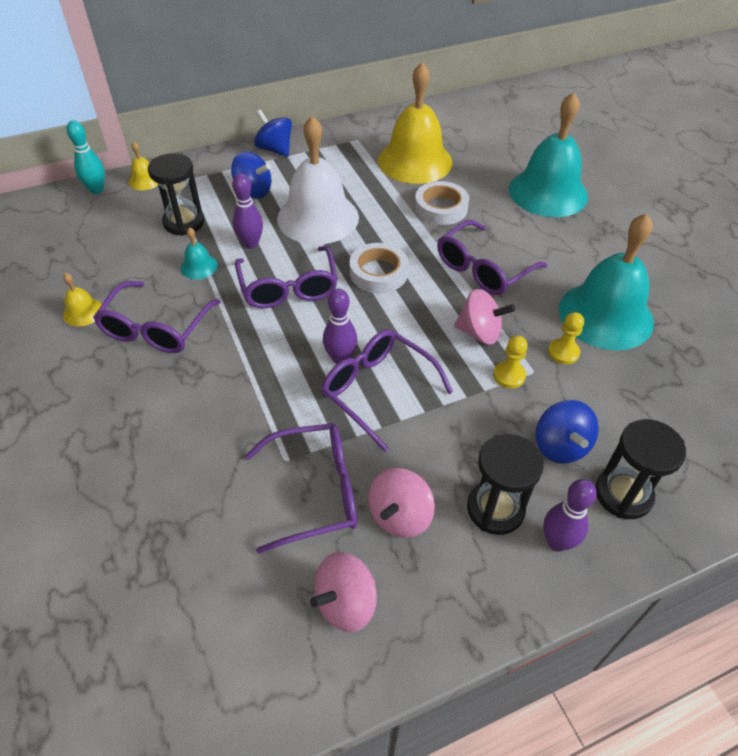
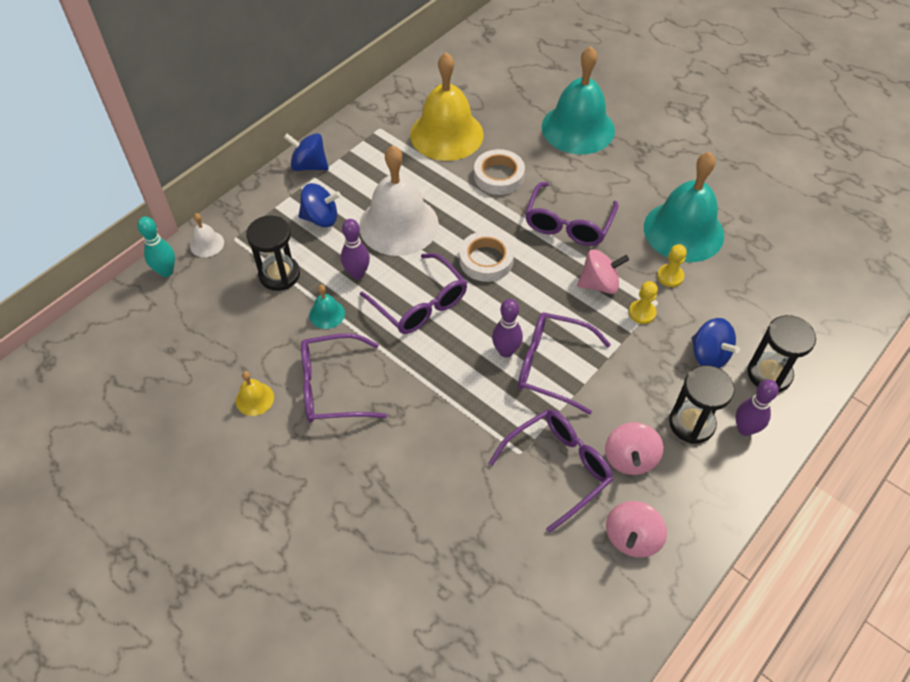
camera: 25 degrees left, 5 degrees up
purple glasses [93,281,220,353] -> purple glasses turned 90 degrees clockwise [301,333,387,423]
yellow bell [128,142,158,190] -> white bell [190,213,224,257]

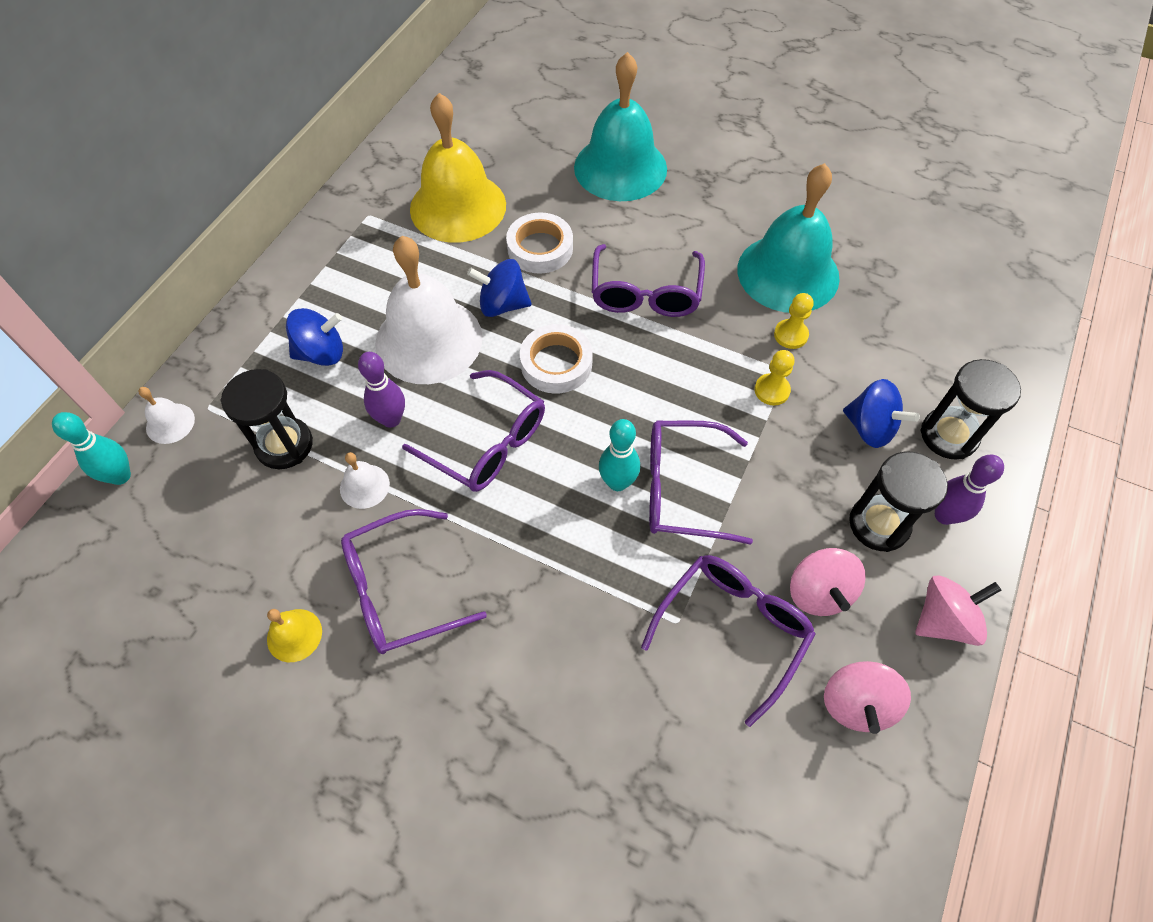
camera: 15 degrees left, 5 degrees up
blue spinning top [284,133,329,171] -> blue spinning top moved to [467,259,532,317]
turquoise bell [309,285,345,329] -> white bell [340,452,390,509]
purple bowling pin [492,299,523,358] -> turquoise bowling pin [599,419,640,491]
pink spinning top [577,249,629,294] -> pink spinning top moved to [915,575,1001,646]

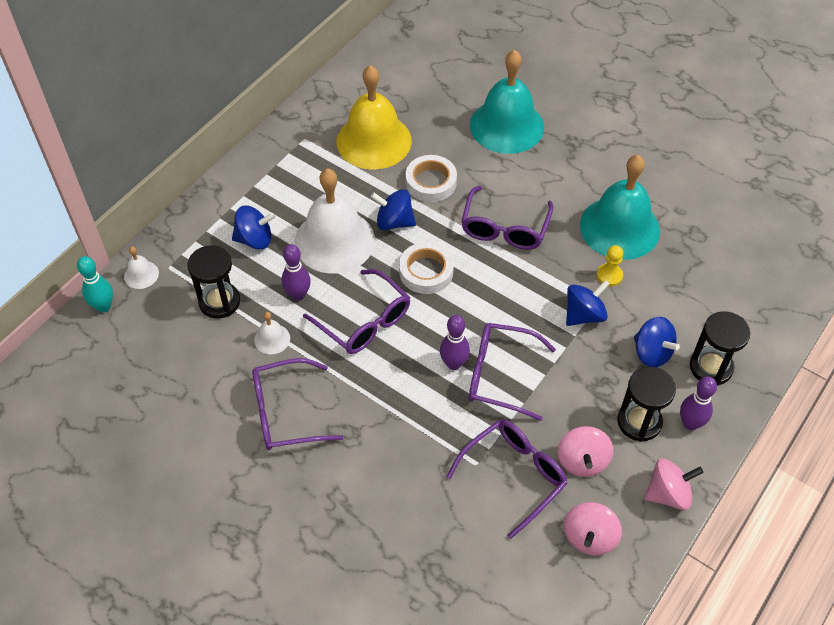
camera: 10 degrees right, 5 degrees down
yellow bell [267,609,322,662] -> none
turquoise bowling pin [599,419,640,491] -> purple bowling pin [440,315,470,370]
yellow pawn [755,350,794,406] -> blue spinning top [566,280,609,326]

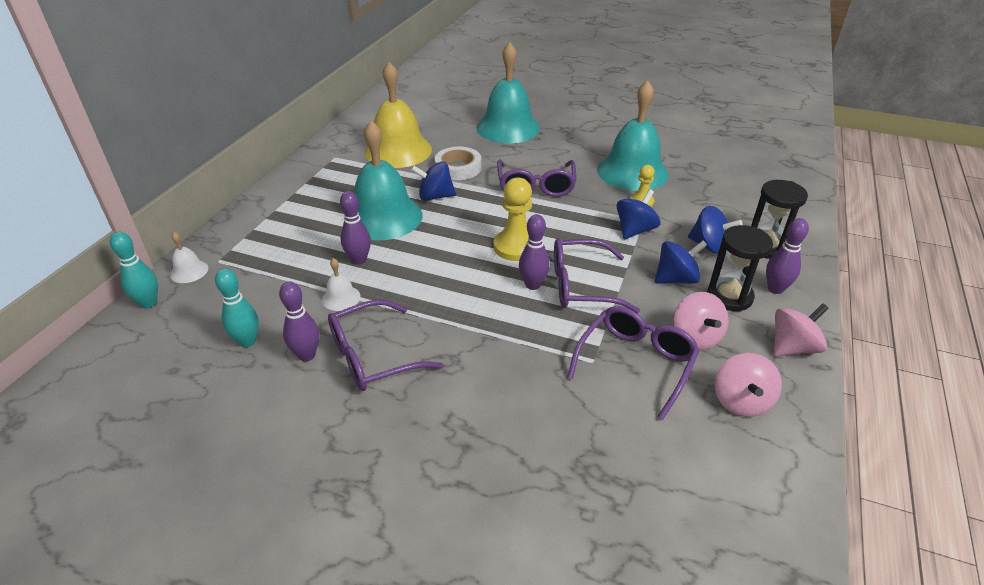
camera: 15 degrees left, 15 degrees down
black hourglass [187,245,240,319] -> none
blue spinning top [232,206,275,249] -> blue spinning top moved to [655,241,707,284]
white bell [295,168,375,274] -> turquoise bell [354,121,423,240]
purple glasses [303,269,410,354] -> none
white tape [399,242,454,294] -> none
none -> turquoise bowling pin [215,268,259,347]
none -> purple bowling pin [279,282,320,361]
none -> yellow pawn [494,177,532,261]

